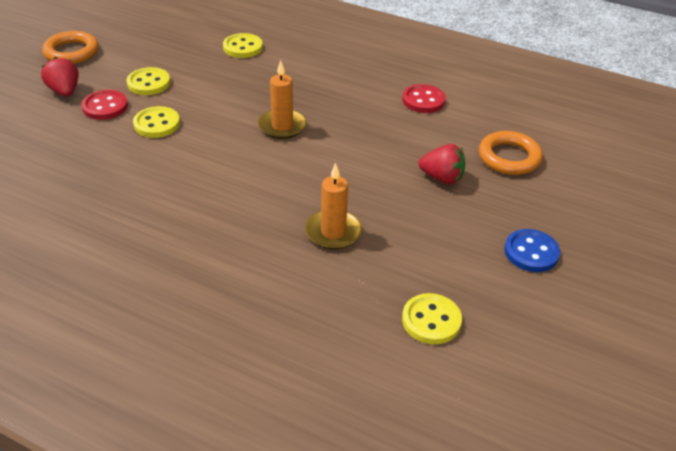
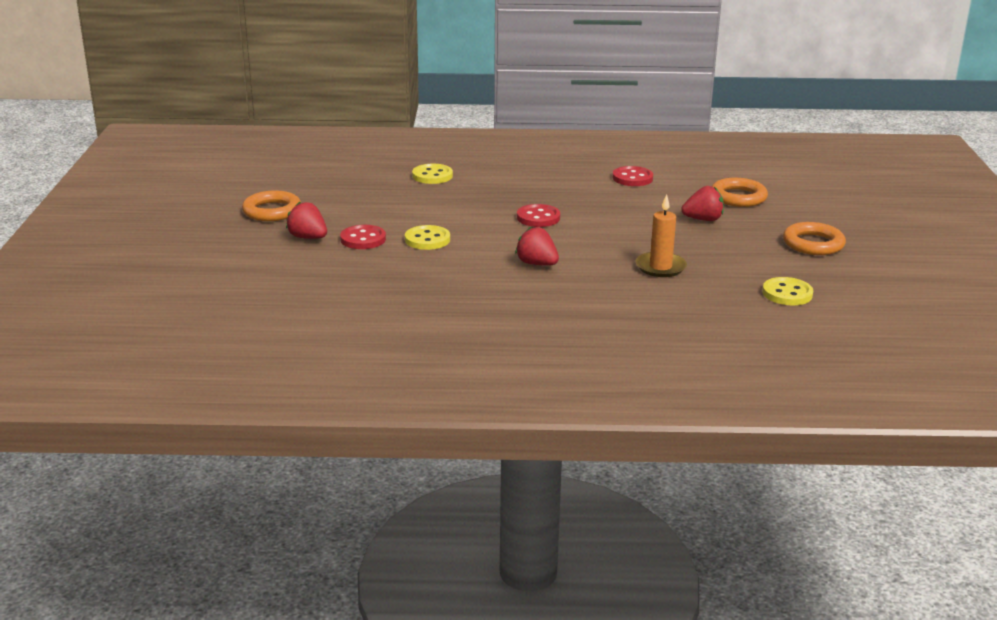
camera: 25 degrees left, 15 degrees down
yellow button [126,67,170,95] -> none
orange candle [258,60,307,139] -> red button [517,204,560,227]
blue button [504,229,560,272] -> orange ring [783,222,846,255]
none -> red strawberry [515,226,559,266]

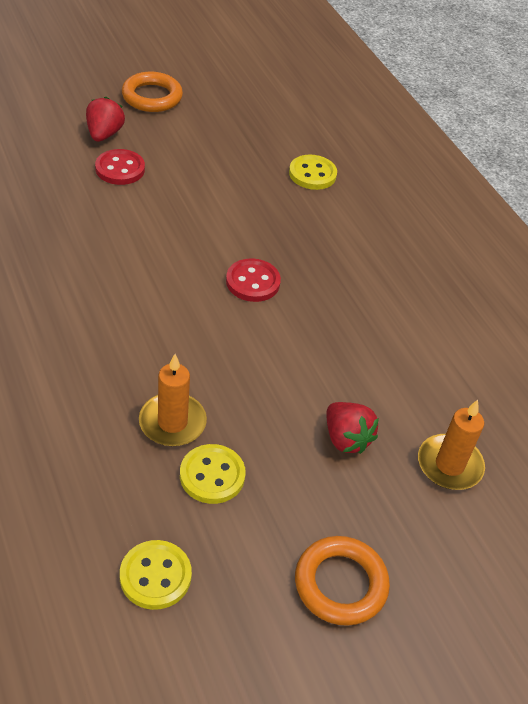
camera: 60 degrees right, 20 degrees up
yellow button [405,225,450,250] -> yellow button moved to [180,444,246,504]
red strawberry [515,226,559,266] -> none
red button [613,166,653,186] -> none
orange ring [712,178,768,207] -> orange candle [418,400,485,490]

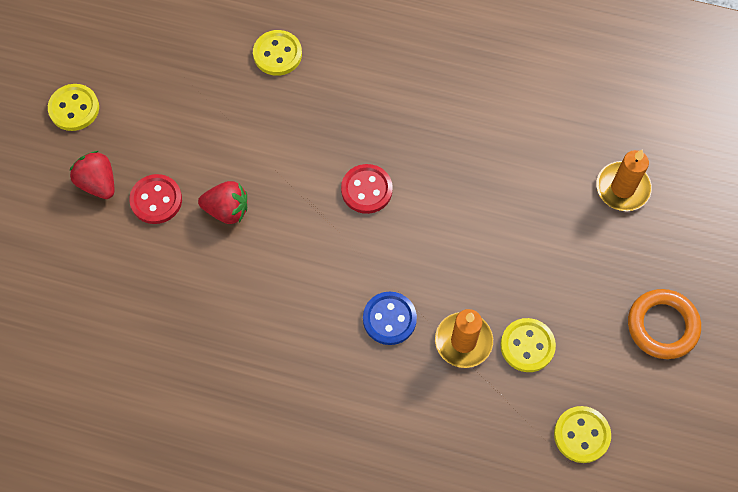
camera: 45 degrees left, 20 degrees up
orange ring [122,72,183,112] -> yellow button [48,84,99,131]
red strawberry [326,402,379,454] -> red strawberry moved to [198,181,247,224]
none -> blue button [363,292,417,345]

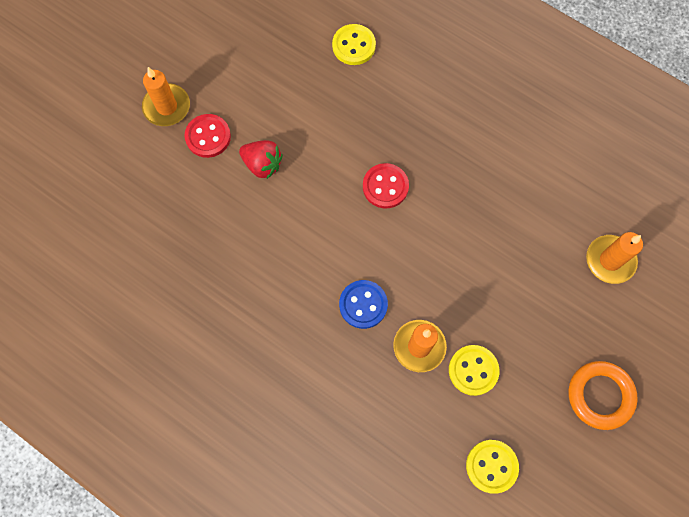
camera: 20 degrees right, 5 degrees up
yellow button [48,84,99,131] -> none
red strawberry [69,151,114,199] -> orange candle [142,67,190,126]

